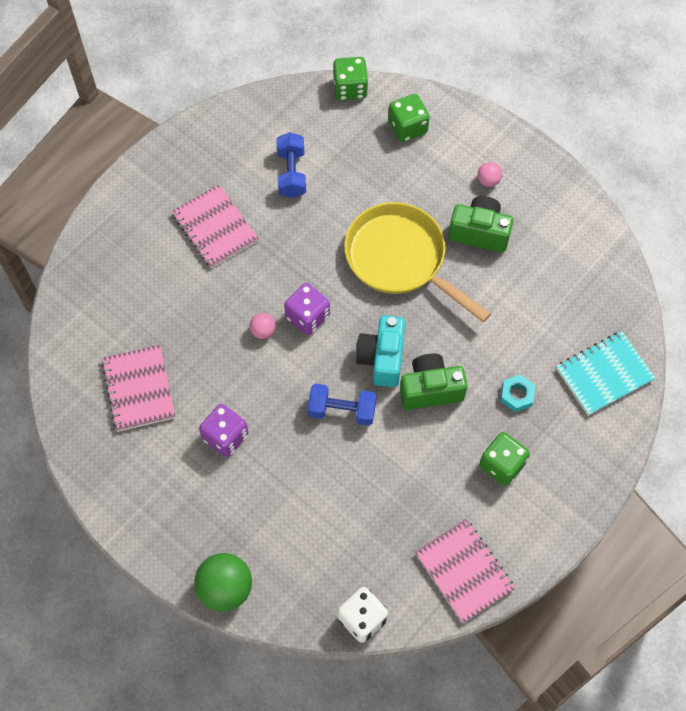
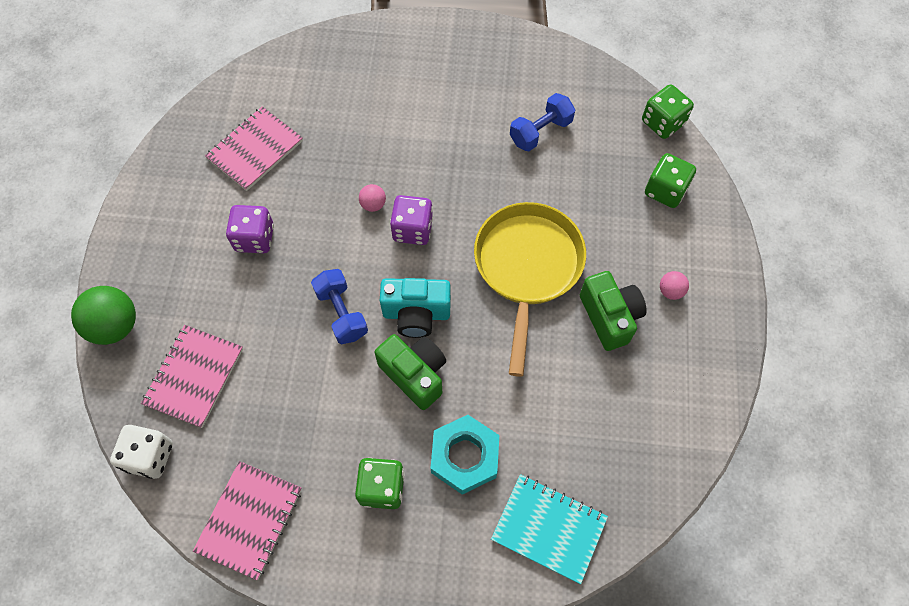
camera: 55 degrees right, 0 degrees up
pink notebook [172,185,259,268] -> pink notebook moved to [141,325,243,428]
turquoise camera [356,316,405,387] -> turquoise camera turned 150 degrees counterclockwise [380,278,451,338]
turquoise nut [500,375,535,412] -> turquoise nut [431,415,499,495], size x1.77

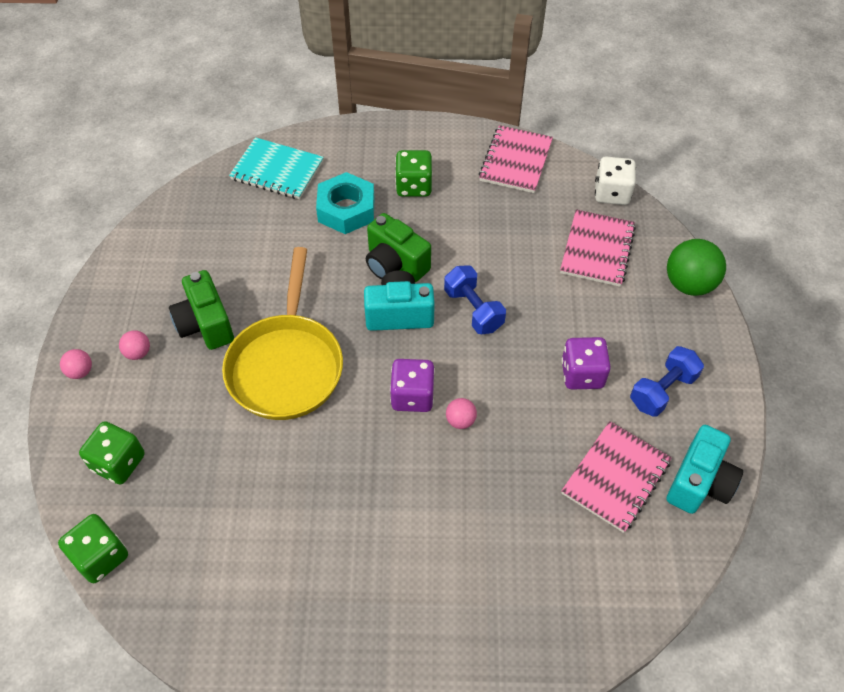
camera: 175 degrees right, 10 degrees down
blue dumbbell [510,93,575,151] -> blue dumbbell moved to [630,346,704,417]
none -> pink ball [60,349,92,379]
none -> turquoise camera [667,425,743,514]

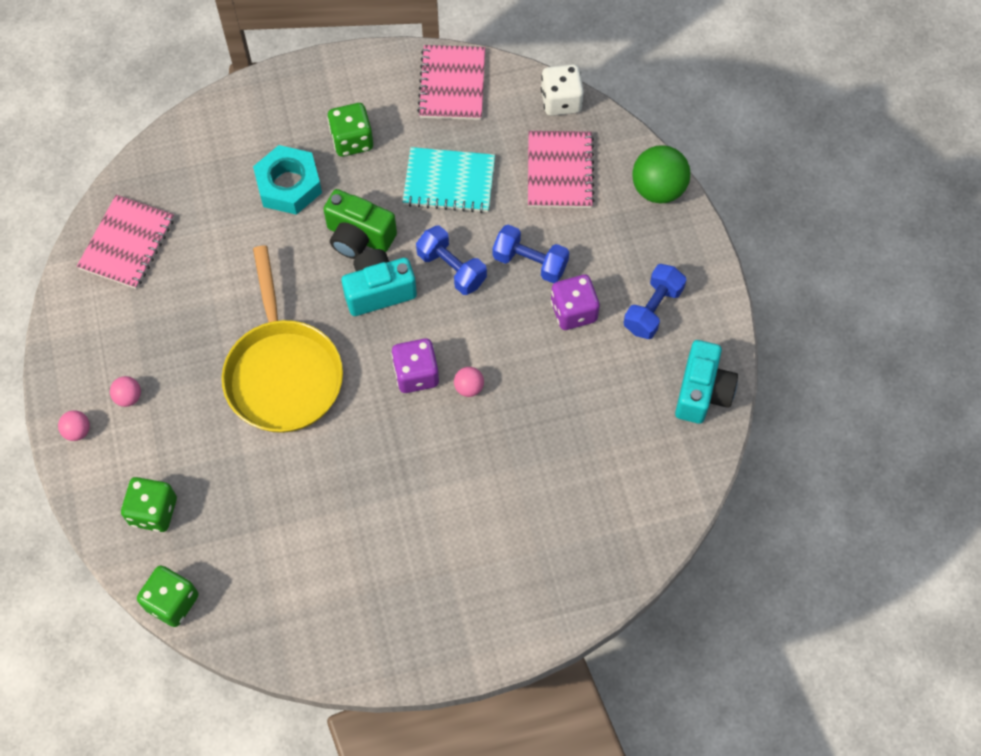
camera: 15 degrees left, 10 degrees up
green camera [169,270,234,350] -> none
turquoise notebook [229,137,324,199] -> turquoise notebook moved to [403,147,495,213]
pink notebook [561,421,672,533] -> pink notebook moved to [77,195,174,289]
none -> blue dumbbell [493,225,569,283]

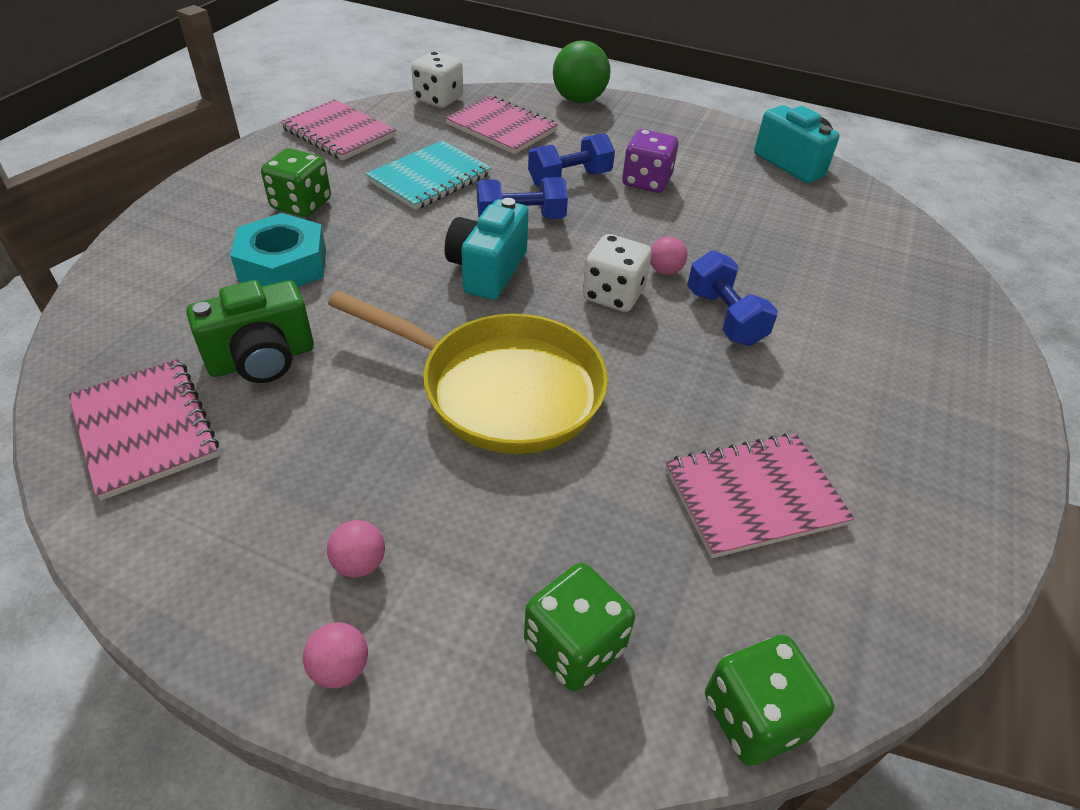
camera: 55 degrees left, 20 degrees down
green camera [323,189,397,259] -> green camera moved to [186,280,314,383]
purple dice [391,338,439,393] -> white dice [583,234,652,312]
blue dumbbell [623,264,686,339] -> blue dumbbell moved to [687,251,778,346]
none -> pink notebook [665,433,855,558]

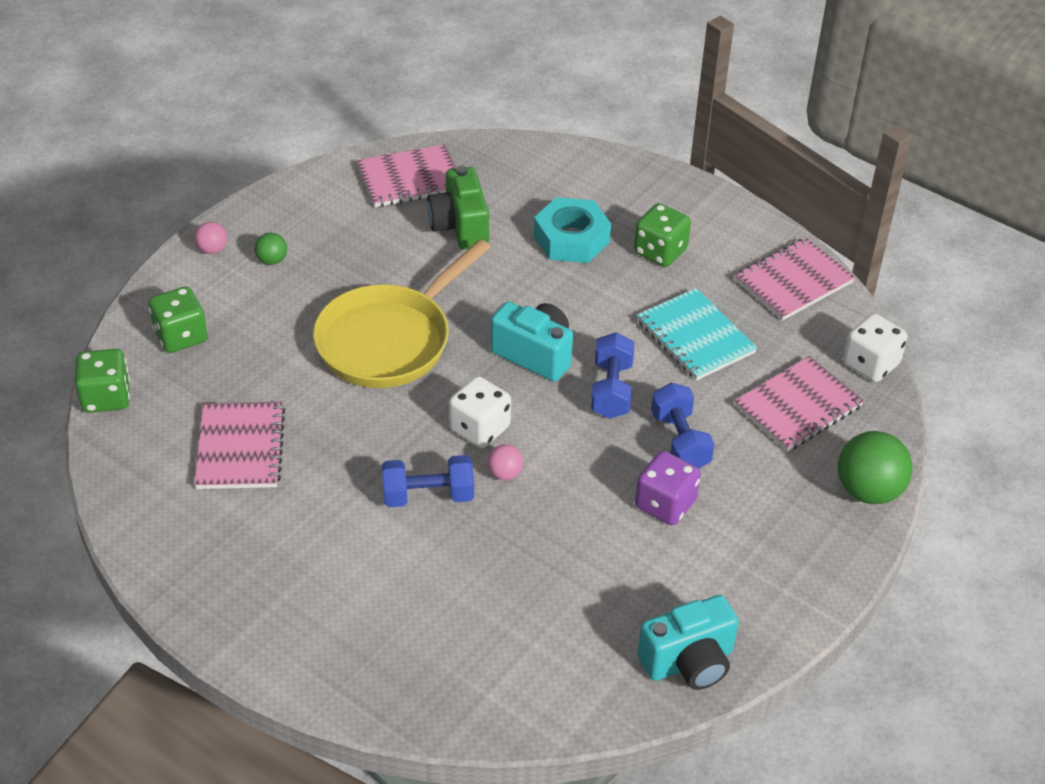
camera: 105 degrees right, 0 degrees up
pink ball [327,520,385,578] -> green ball [255,232,287,265]

